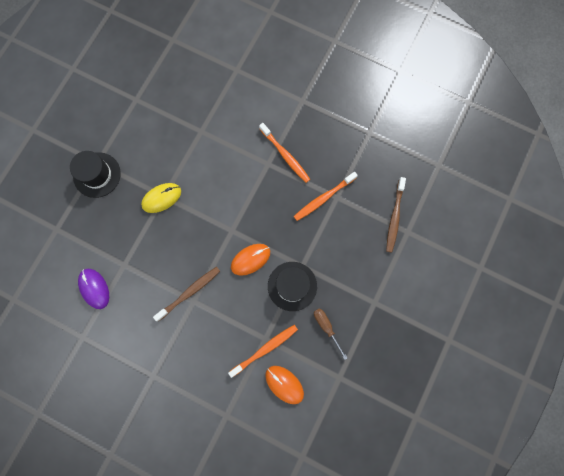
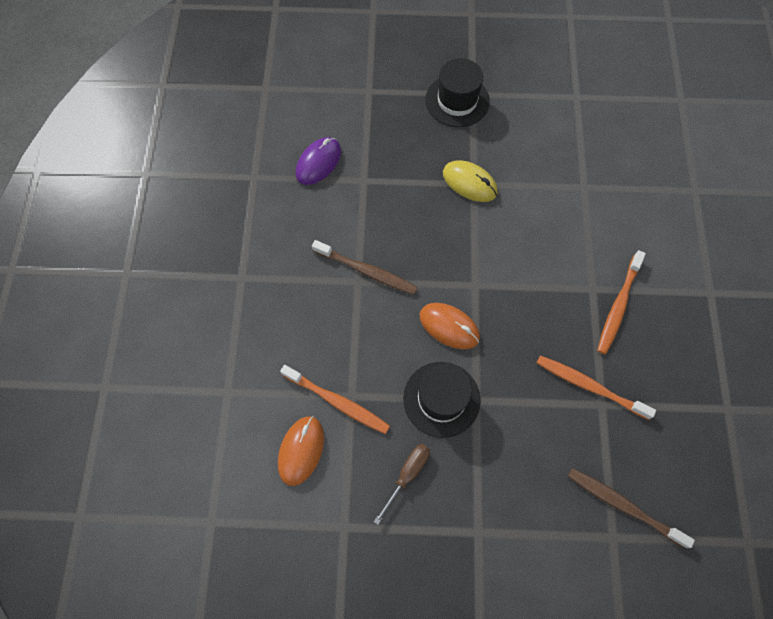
camera: 65 degrees right, 10 degrees down
brown toothbrush [386,177,406,253] -> brown toothbrush turned 45 degrees clockwise [568,468,695,549]

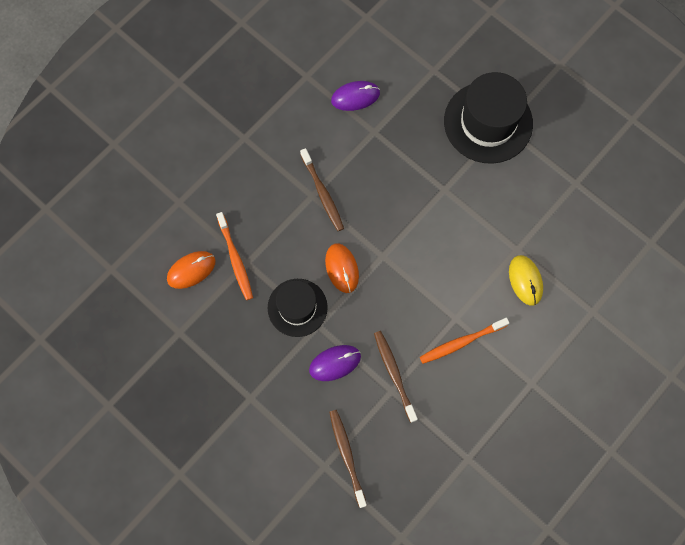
camera: 40 degrees right, 5 degrees up
brown screwdriver [374,444,430,525] -> none
black hat [425,58,490,127] -> black hat [444,72,533,164], size x1.58
yellow mouse [443,160,498,202] -> yellow mouse moved to [509,255,543,306]
orange toothbrush [537,355,656,420] -> brown toothbrush [374,331,418,423]
none -> purple mouse [309,345,361,381]

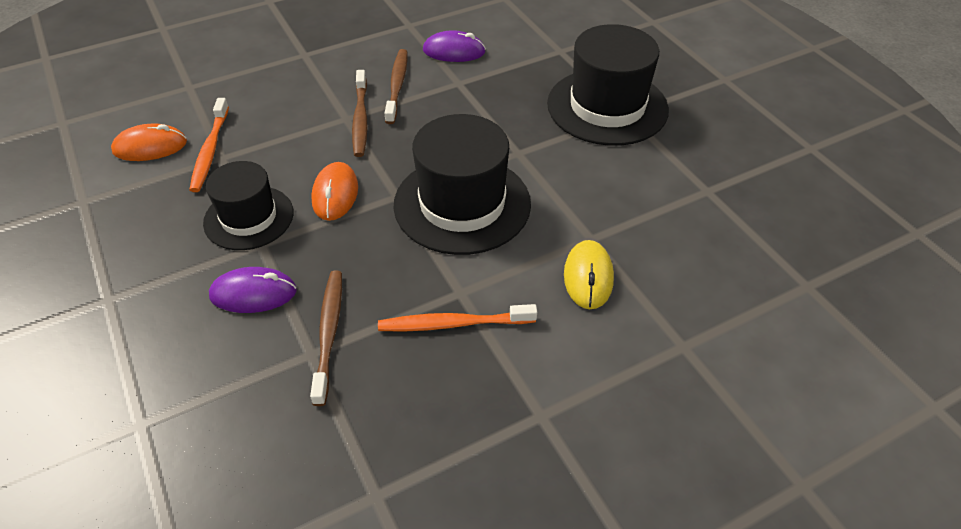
camera: 20 degrees right, 25 degrees down
brown toothbrush [329,410,367,508] -> brown toothbrush moved to [385,49,407,124]
none -> black hat [393,114,531,255]

